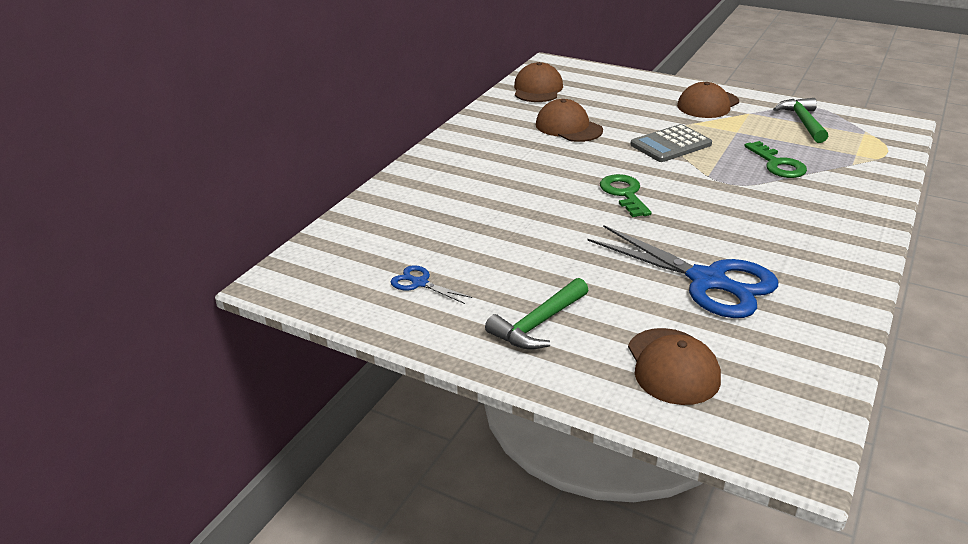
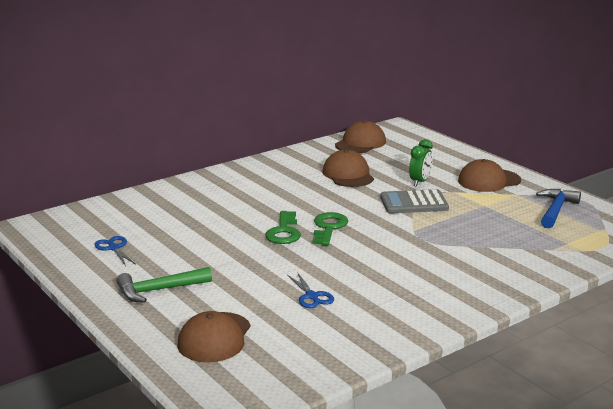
camera: 25 degrees right, 10 degrees down
blue scissors [587,225,778,318] -> blue scissors [287,272,334,308], size x0.44
green key [744,141,807,178] -> green key moved to [265,211,301,244]
green hammer [773,98,828,143] -> blue hammer [536,189,581,228]
none -> green clock [409,139,433,186]

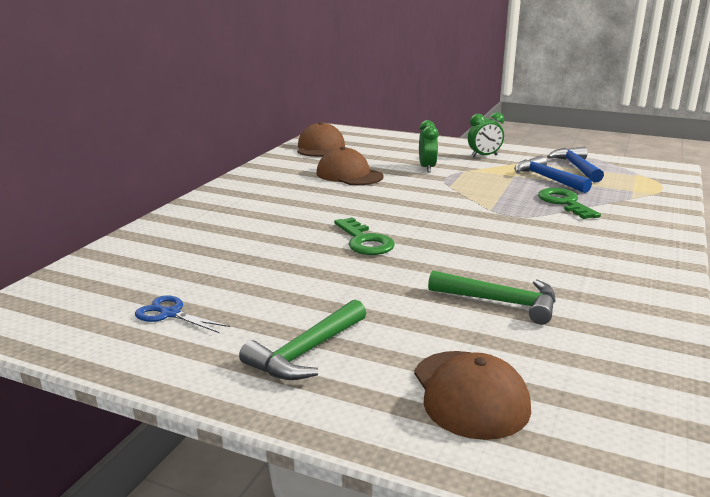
camera: 30 degrees left, 0 degrees up
blue scissors [287,272,334,308] -> green hammer [428,271,556,324]
green key [312,212,348,246] -> green key moved to [538,188,601,219]
grey calculator [380,189,449,213] -> none
brown cap [458,159,521,192] -> green clock [468,112,504,157]
none -> blue hammer [514,156,592,193]

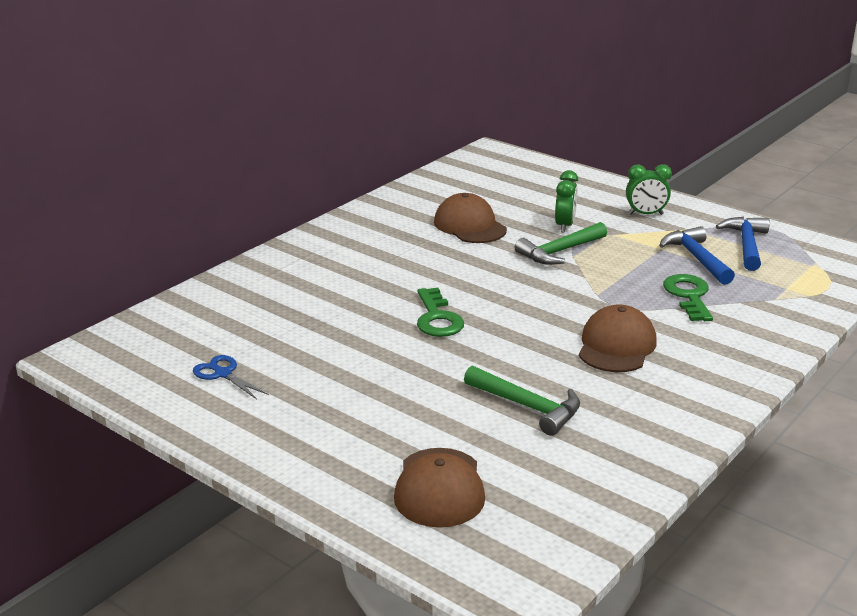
camera: 15 degrees right, 5 degrees up
green hammer [239,300,366,380] -> green hammer moved to [515,222,607,265]
brown cap [297,122,345,157] -> brown cap moved to [579,305,657,372]

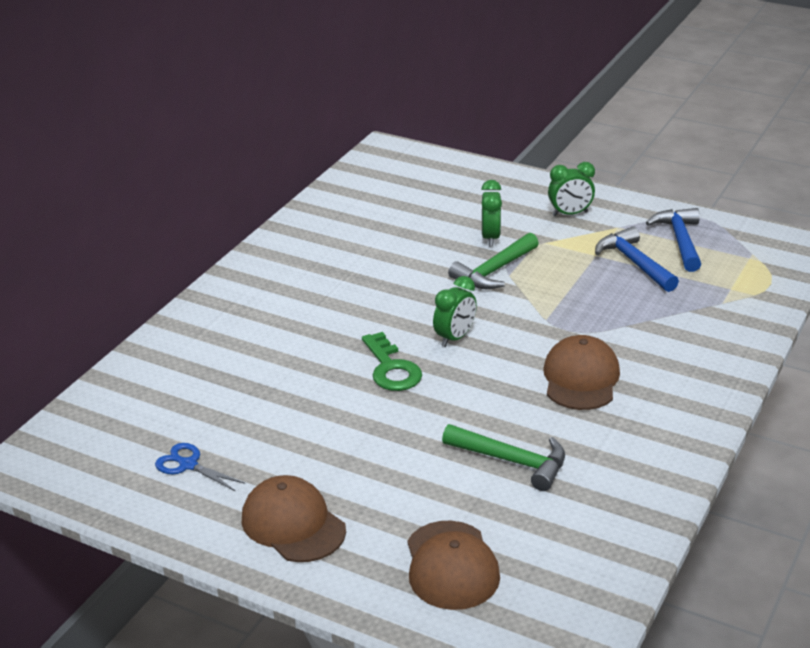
camera: 10 degrees left, 5 degrees up
brown cap [434,193,507,243] -> brown cap moved to [242,475,346,562]
green key [663,274,713,321] -> none
none -> green clock [433,276,477,347]

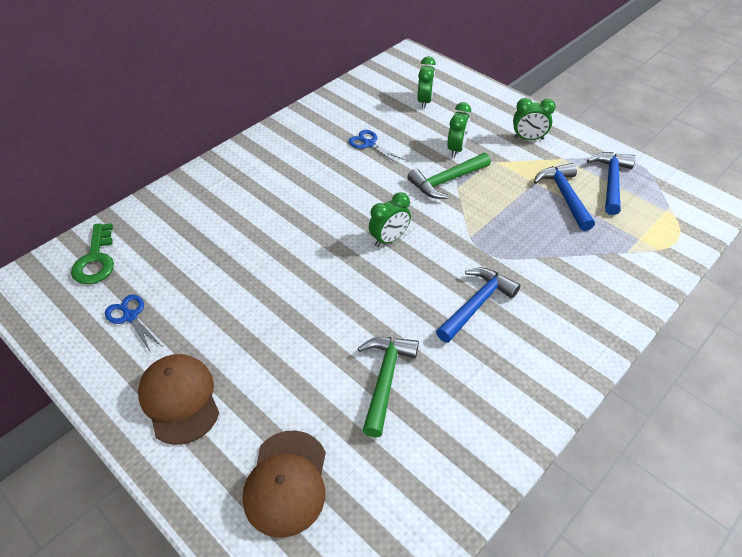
camera: 15 degrees right, 15 degrees up
green key [362,332,422,391] -> green key moved to [71,223,114,284]
green hammer [442,424,565,491] -> green hammer turned 120 degrees counterclockwise [358,337,419,438]
brown cap [543,335,620,410] -> blue hammer [436,268,520,343]
none -> blue scissors [349,130,404,164]
none -> green clock [417,56,436,109]

